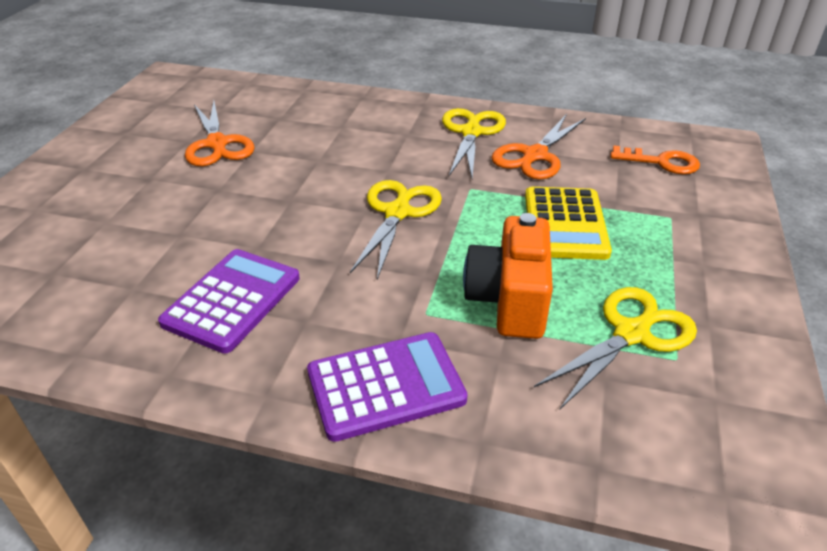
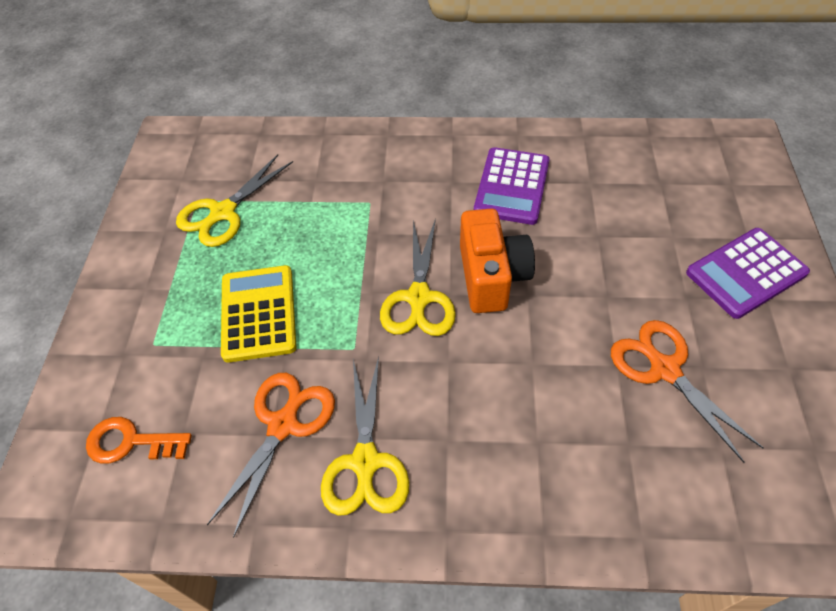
camera: 170 degrees right, 15 degrees up
purple calculator [307,332,468,442] -> purple calculator moved to [686,228,810,319]
orange camera [463,213,553,339] -> orange camera moved to [460,209,535,313]

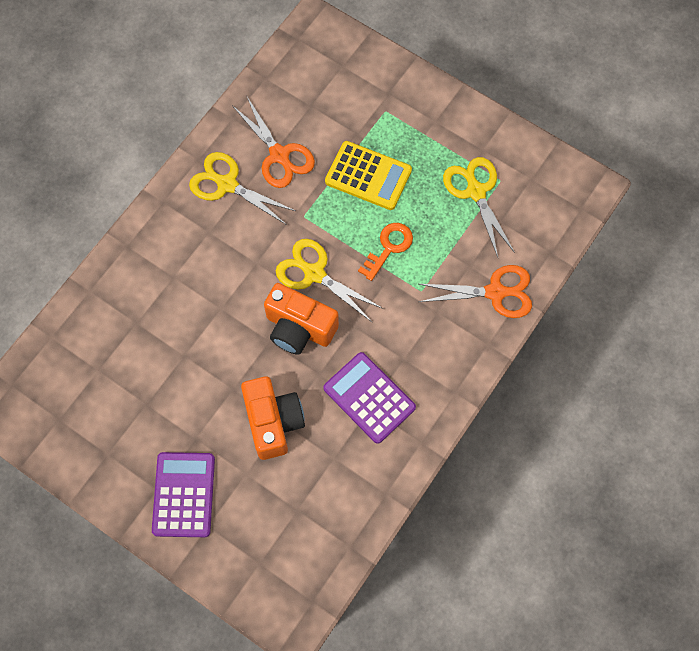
camera: 120 degrees right, 15 degrees up
orange key [86,417,192,464] -> orange key moved to [358,223,413,281]
orange scissors [611,320,763,463] -> orange scissors moved to [419,265,532,318]
none -> orange camera [241,377,305,460]

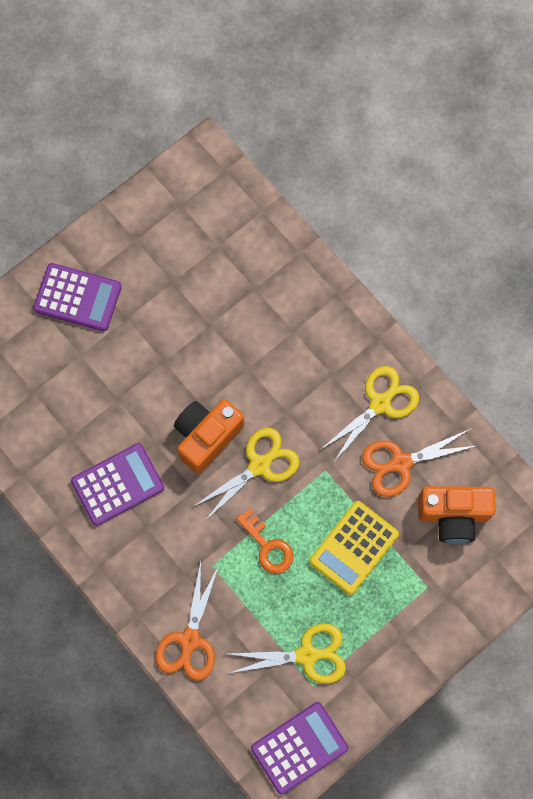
camera: 105 degrees right, 5 degrees up
orange camera [241,377,305,460] -> orange camera moved to [418,486,495,544]
none -> purple calculator [251,702,349,795]

